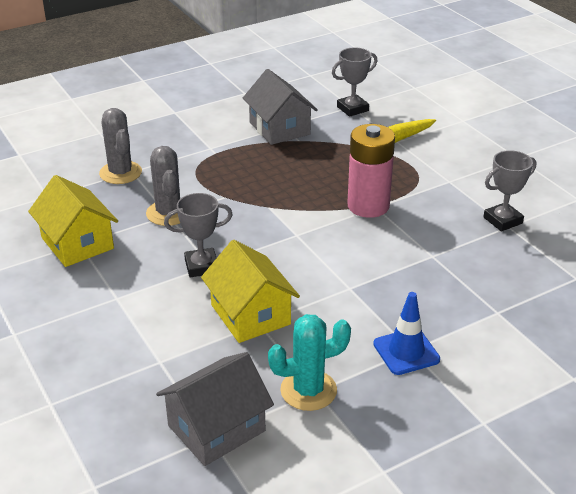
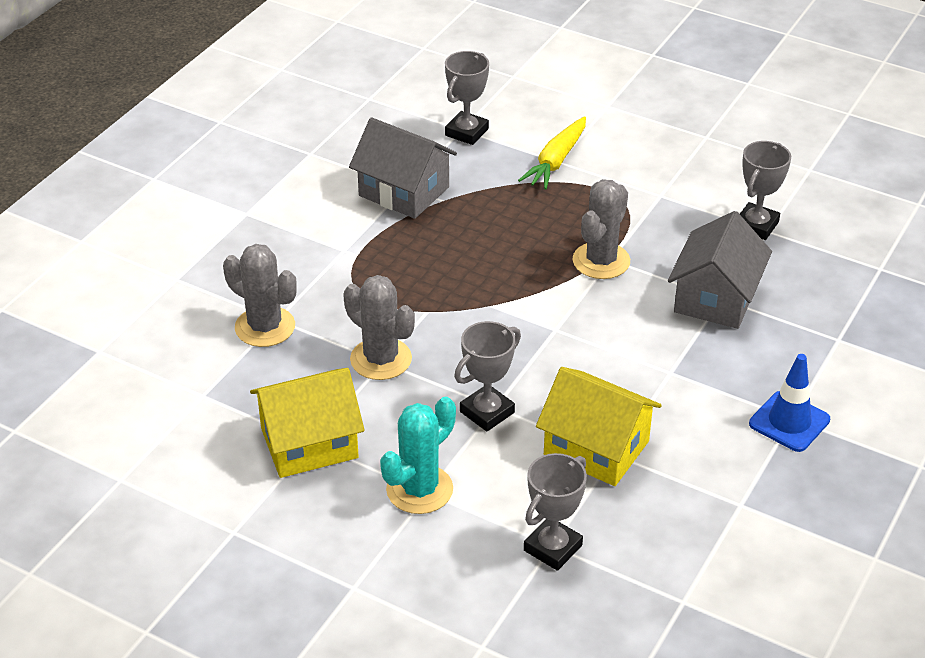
camera: 30 degrees left, 5 degrees up
yellow house [28,175,118,267] -> yellow house turned 45 degrees counterclockwise [250,368,364,478]
grey house [156,352,274,466] -> grey house moved to [668,211,772,329]
turquoise cactus [268,314,351,411] -> turquoise cactus moved to [380,397,456,514]
pink battery [347,124,395,218] -> grey cactus [573,179,630,279]
none -> grey trophy [524,453,587,571]

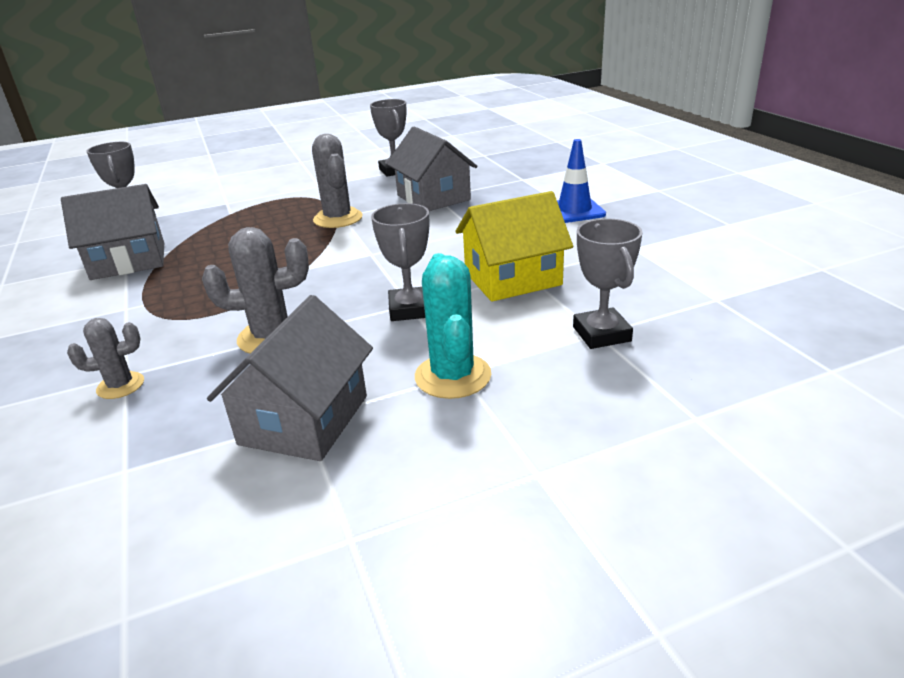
camera: 50 degrees left, 10 degrees down
grey cactus [223,244,297,347] -> grey cactus [67,318,144,399], size x0.61
yellow house [250,368,364,478] -> grey house [207,295,373,461]
yellow carrot [518,116,586,189] -> none

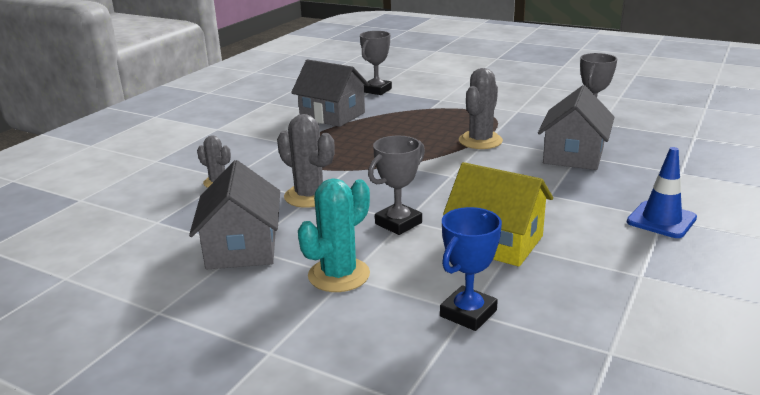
camera: 50 degrees right, 5 degrees down
grey house [207,295,373,461] -> grey house turned 75 degrees counterclockwise [189,160,280,269]
grey trophy [573,219,642,349] -> blue trophy [440,207,502,331]

